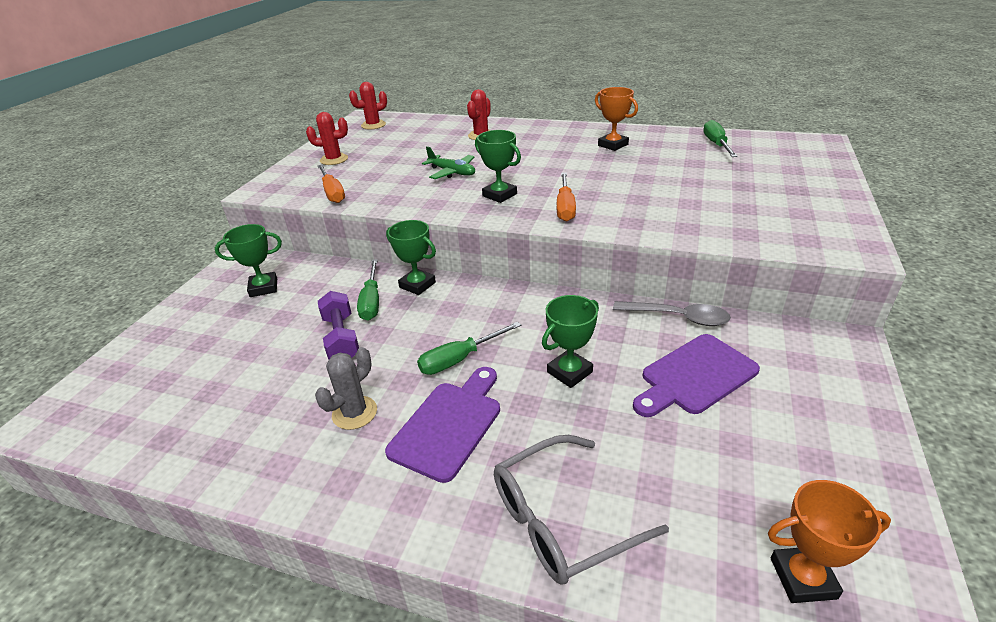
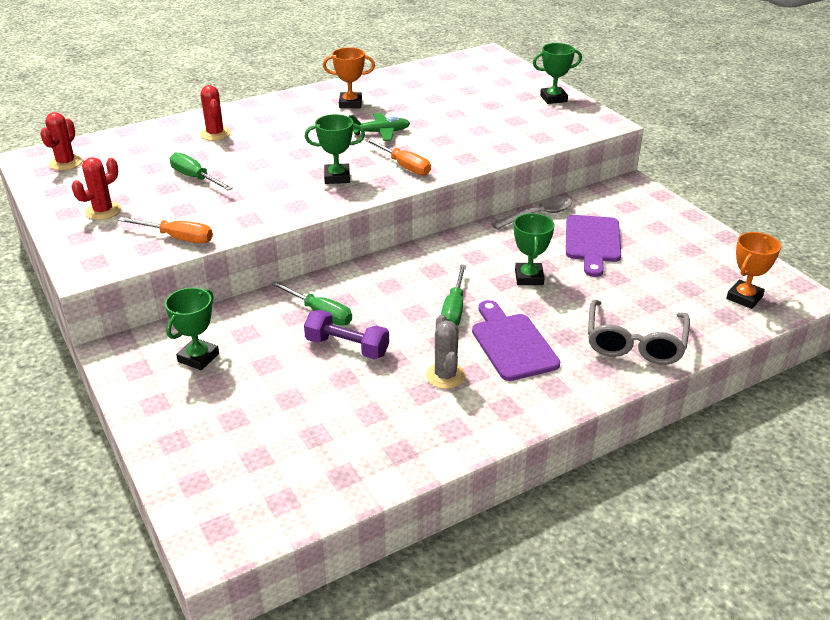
camera: 50 degrees left, 0 degrees up
green trophy [386,220,436,295] -> green trophy moved to [533,43,582,104]
green plane [422,146,475,179] -> green plane moved to [349,113,410,141]
green screwdriver [703,120,738,157] -> green screwdriver moved to [170,152,233,191]

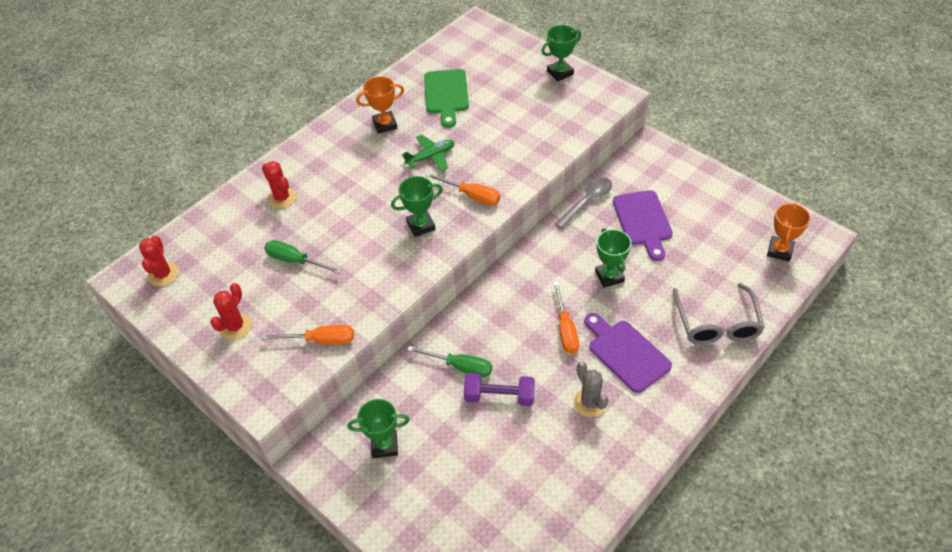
camera: 15 degrees left, 15 degrees up
green trophy [165,288,219,370] -> green trophy turned 75 degrees clockwise [348,399,410,458]
green screwdriver [441,265,466,326] -> orange screwdriver [553,282,579,354]
none -> green cutting board [424,69,469,128]

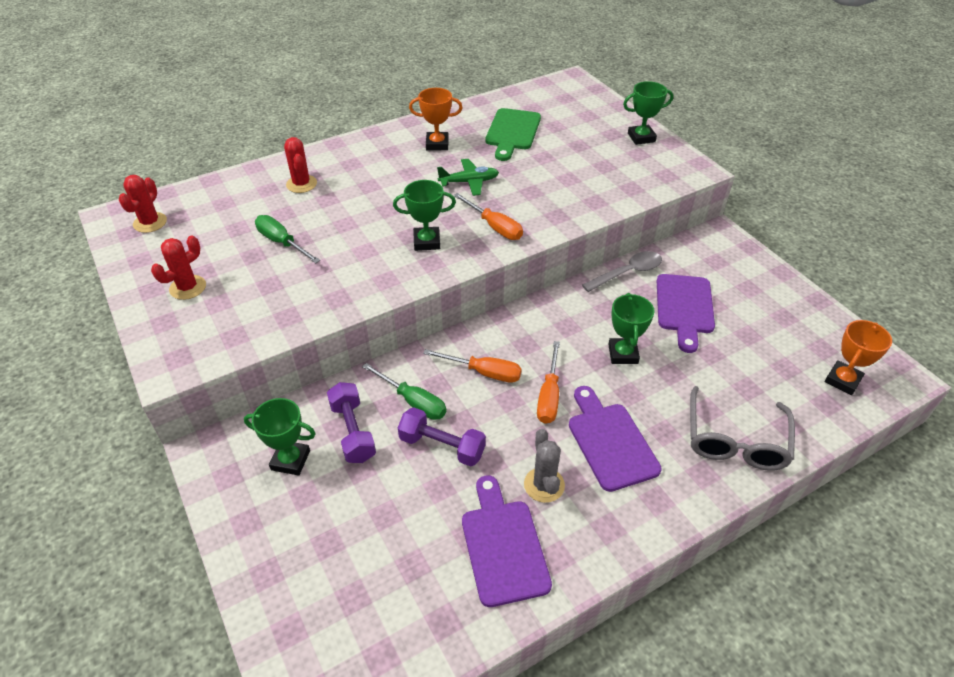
camera: 15 degrees right, 5 degrees down
orange screwdriver [262,325,354,344] -> orange screwdriver moved to [423,349,522,383]
none -> purple dumbbell [327,382,376,463]
none -> purple cutting board [462,475,552,607]

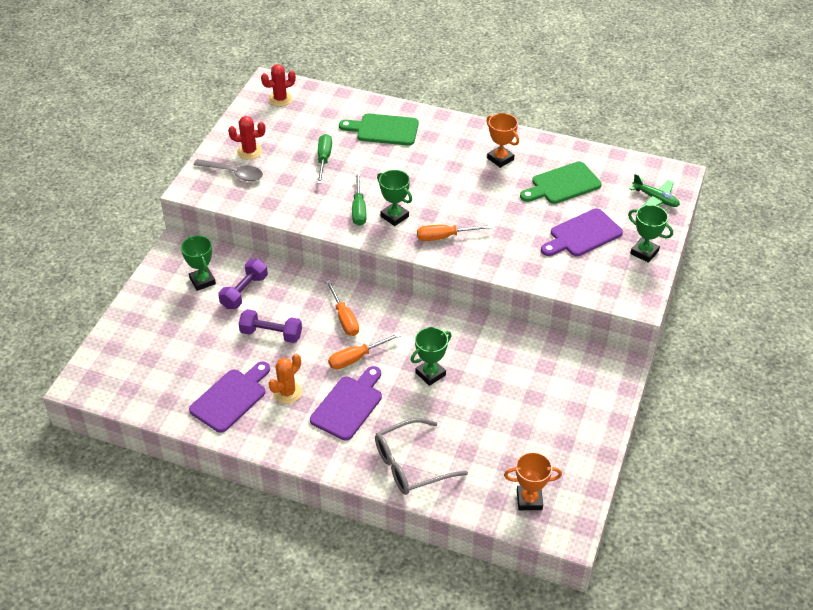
camera: 50 degrees right, 0 degrees up
red cactus [284,137,317,193] -> green cutting board [339,113,419,146]
green screwdriver [362,363,446,420] -> green screwdriver moved to [352,173,367,226]
purple dumbbell [398,407,486,467] -> purple dumbbell turned 60 degrees counterclockwise [239,309,302,343]
green plane [437,159,499,196] -> green plane moved to [630,174,680,207]
orange screwdriver [453,193,523,240] -> orange screwdriver turned 75 degrees clockwise [417,224,493,241]
grey cactus [524,429,565,503] -> orange cactus [269,354,302,404]
grey spoon [582,251,662,292] -> grey spoon moved to [193,159,263,181]
purple cutting board [657,274,715,353] -> purple cutting board moved to [541,208,623,256]

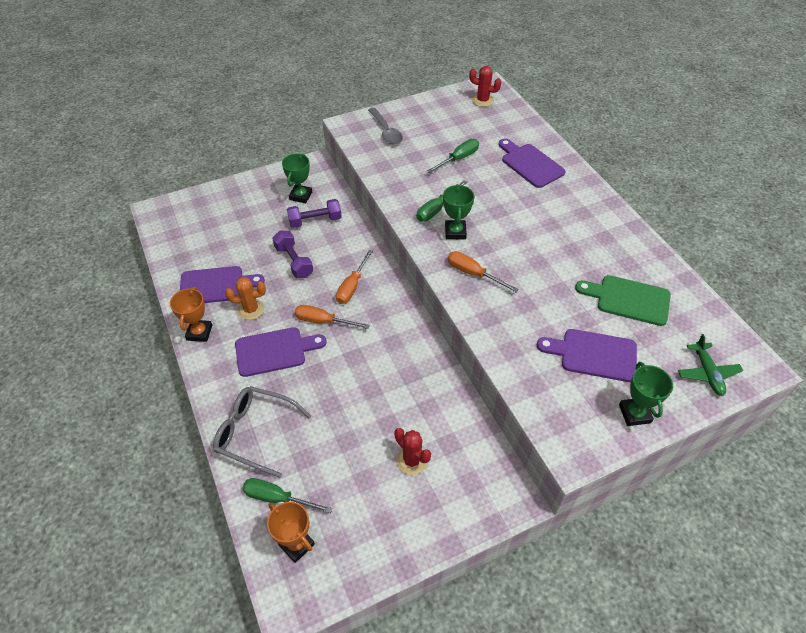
camera: 45 degrees right, 5 degrees up
red cactus [228,116,266,160] -> red cactus moved to [394,428,431,475]
green cutting board [339,113,419,146] -> purple cutting board [498,139,566,188]
green trophy [411,327,452,386] -> none
orange trophy [486,113,519,168] -> orange trophy moved to [170,287,212,342]
none -> green screwdriver [242,478,332,513]

